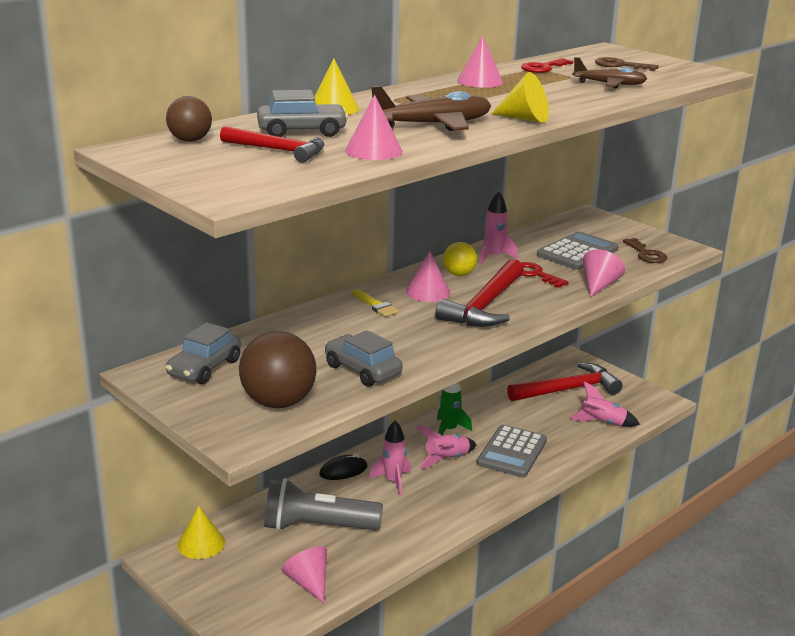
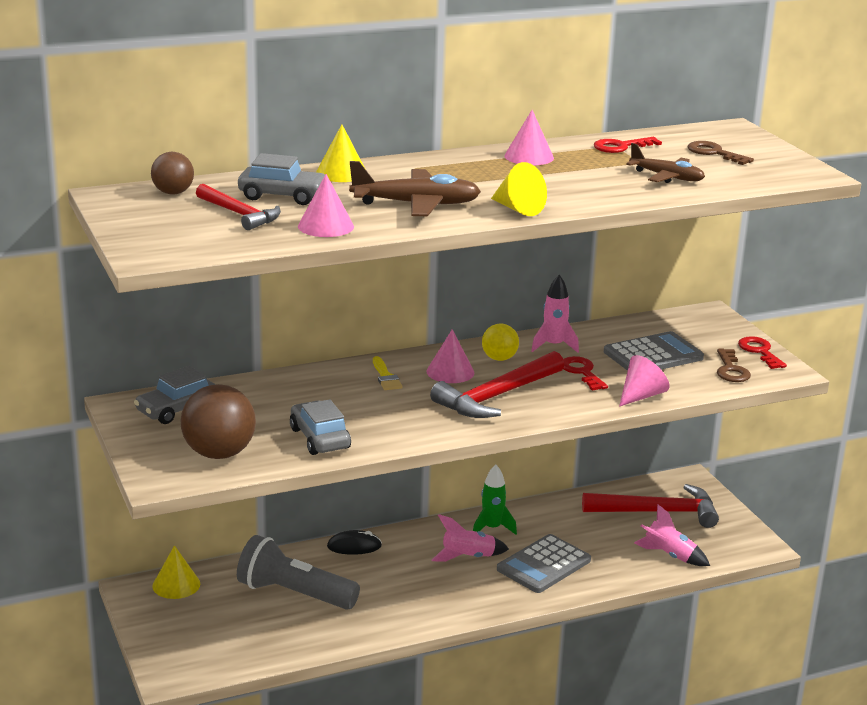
camera: 20 degrees right, 0 degrees up
pink cone [282,546,327,603] -> none
pink rocket [369,420,411,496] -> none
none -> red key [738,336,787,369]

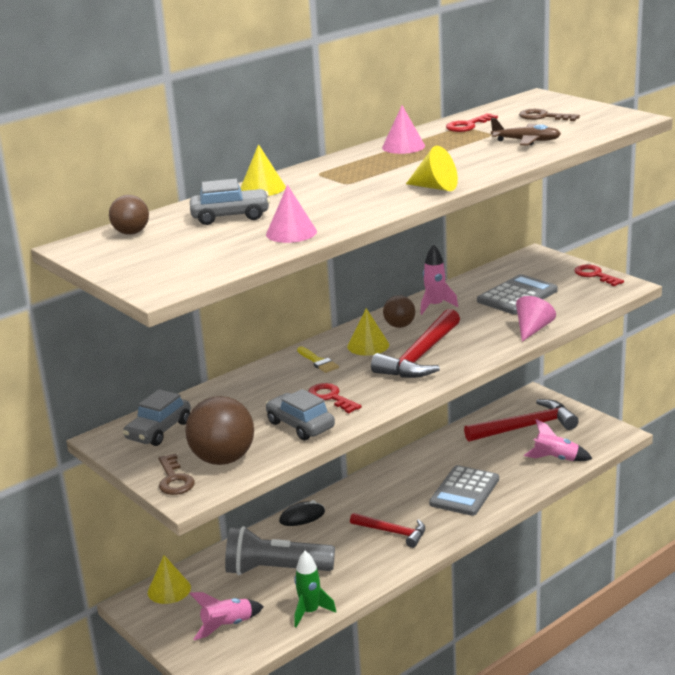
camera: 15 degrees left, 0 degrees up
red hammer [196,184,281,230] -> red hammer moved to [350,513,425,548]
brown plane [349,161,481,216] -> none
pink cone [426,329,474,383] -> yellow cone [347,308,389,356]
pink rocket [432,514,509,562] -> pink rocket moved to [189,592,264,640]
green rocket [473,465,517,535] -> green rocket moved to [294,551,336,628]
yellow ball [482,324,519,361] -> brown ball [383,295,415,328]
red key [563,356,608,391] -> red key moved to [308,383,362,413]
brown key [717,349,751,382] -> brown key moved to [158,453,195,495]

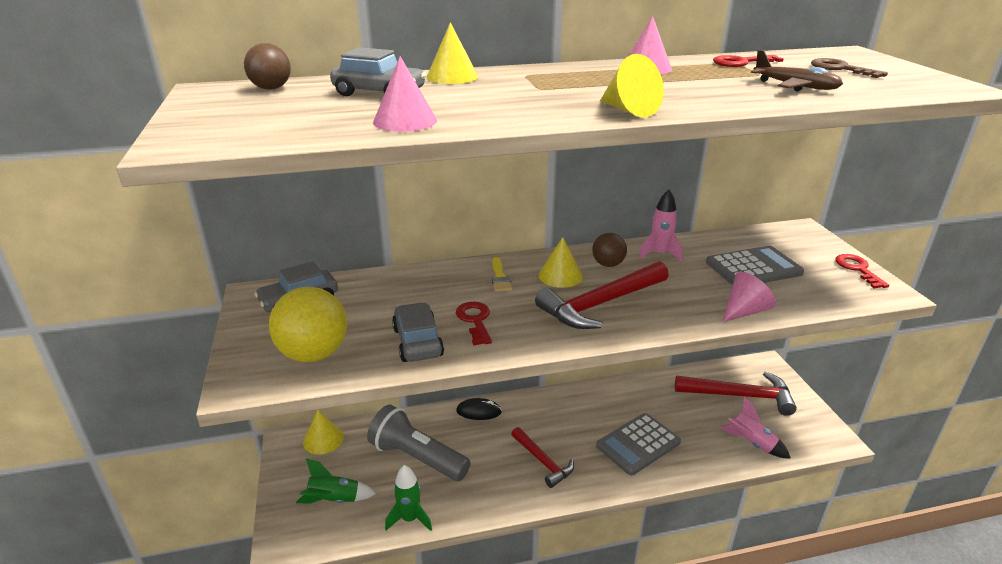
camera: 25 degrees right, 5 degrees up
brown key [158,453,195,495] -> none
brown ball [185,396,254,465] -> yellow ball [269,287,347,362]
pink rocket [189,592,264,640] -> green rocket [296,458,376,504]

